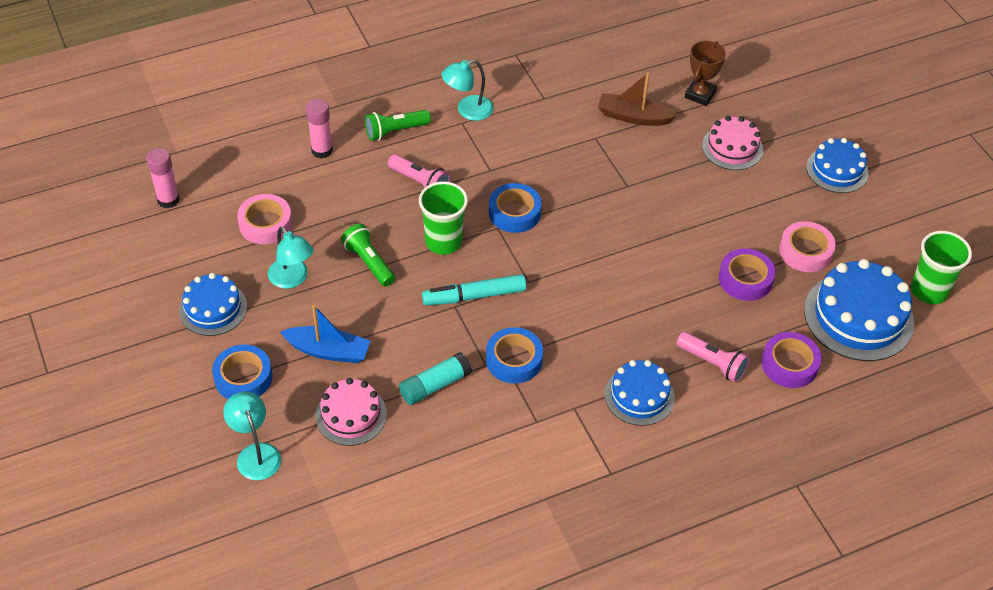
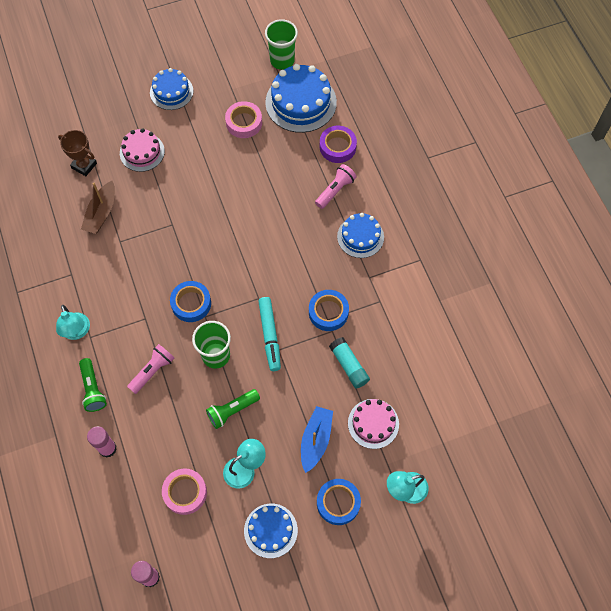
camera: 85 degrees left, 15 degrees up
purple tape [719,248,776,301] -> none

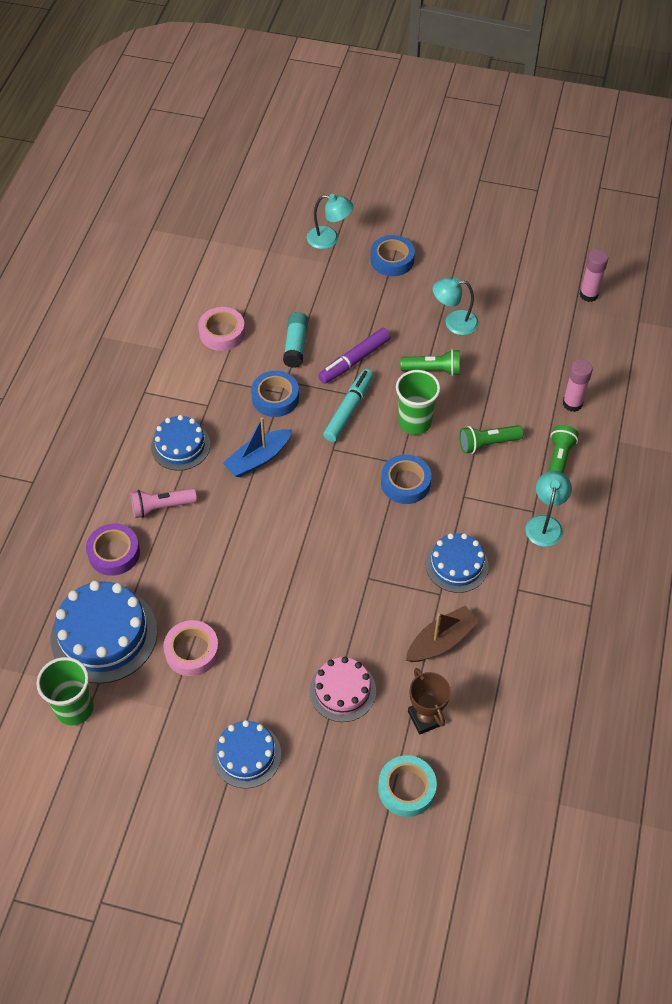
camera: 145 degrees left, 10 degrees down
pink flashlight [127,344,174,394] -> green flashlight [459,425,523,454]
pink tape [162,468,207,515] -> pink tape moved to [198,307,245,351]
blue cake [244,504,298,558] -> blue cake moved to [426,533,489,593]
blue boat [301,406,333,473] -> blue boat moved to [223,417,292,477]
pink cake [348,399,399,449] -> none
none -> purple marker [318,328,391,384]
none -> turquoise tape [378,755,437,817]

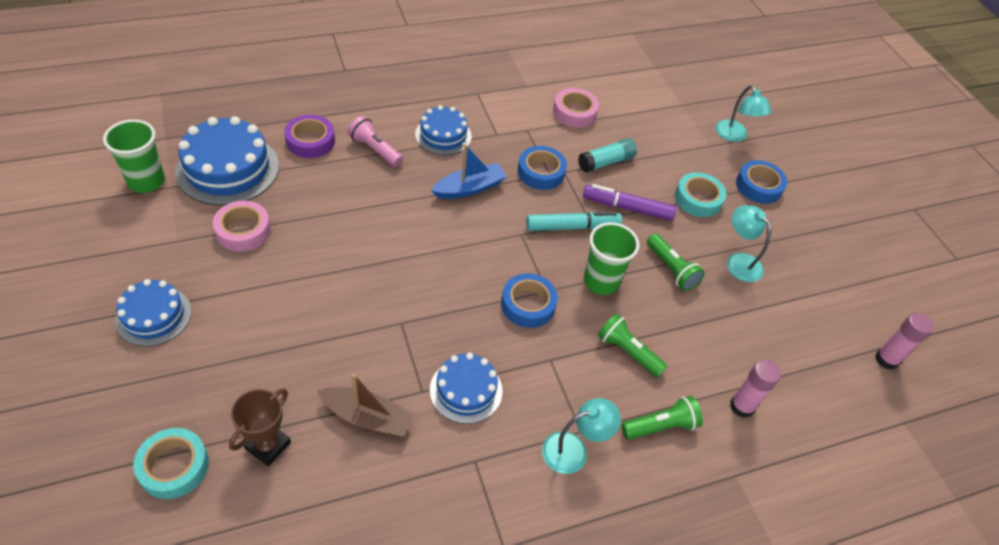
camera: 50 degrees right, 5 degrees down
blue boat [223,417,292,477] -> blue boat turned 135 degrees clockwise [431,144,507,199]
pink cake [309,657,376,722] -> none
none -> turquoise tape [675,172,726,217]

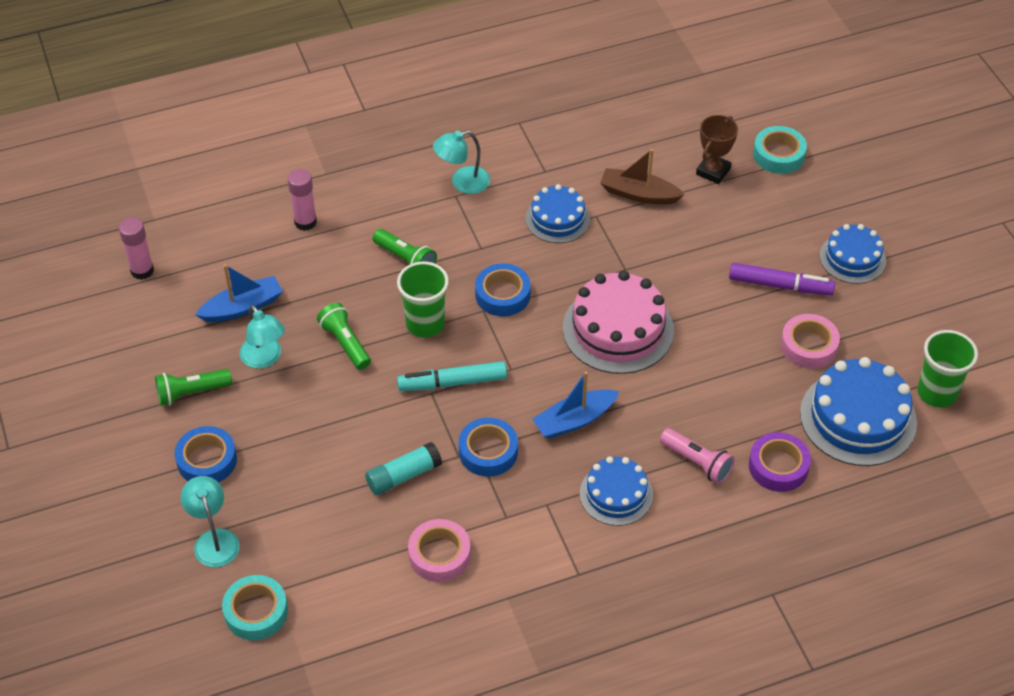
camera: 175 degrees left, 0 degrees up
purple marker [583,184,677,221] -> purple marker moved to [729,263,835,295]
green flashlight [621,396,703,440] -> green flashlight moved to [155,369,232,406]
turquoise tape [675,172,726,217] -> turquoise tape moved to [222,575,288,640]
none -> blue boat [195,264,283,322]
none -> pink cake [563,271,674,374]

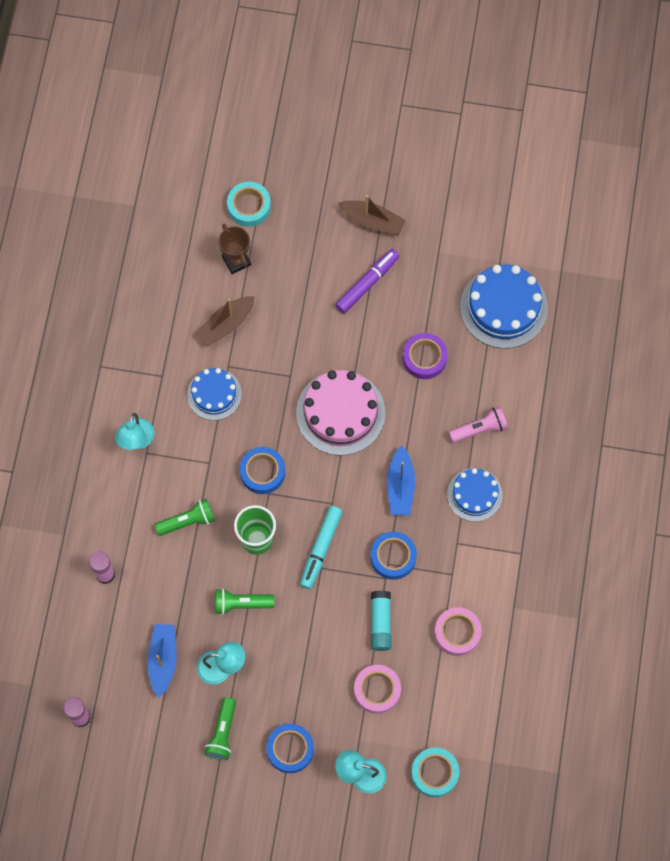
camera: 60 degrees left, 20 degrees up
purple tape [749,432,811,492] -> purple tape moved to [403,333,448,379]
pink tape [781,314,840,369] -> pink tape moved to [354,665,401,714]
blue cake [820,224,886,284] -> brown boat [338,195,406,235]
green cup [917,330,978,408] -> none

